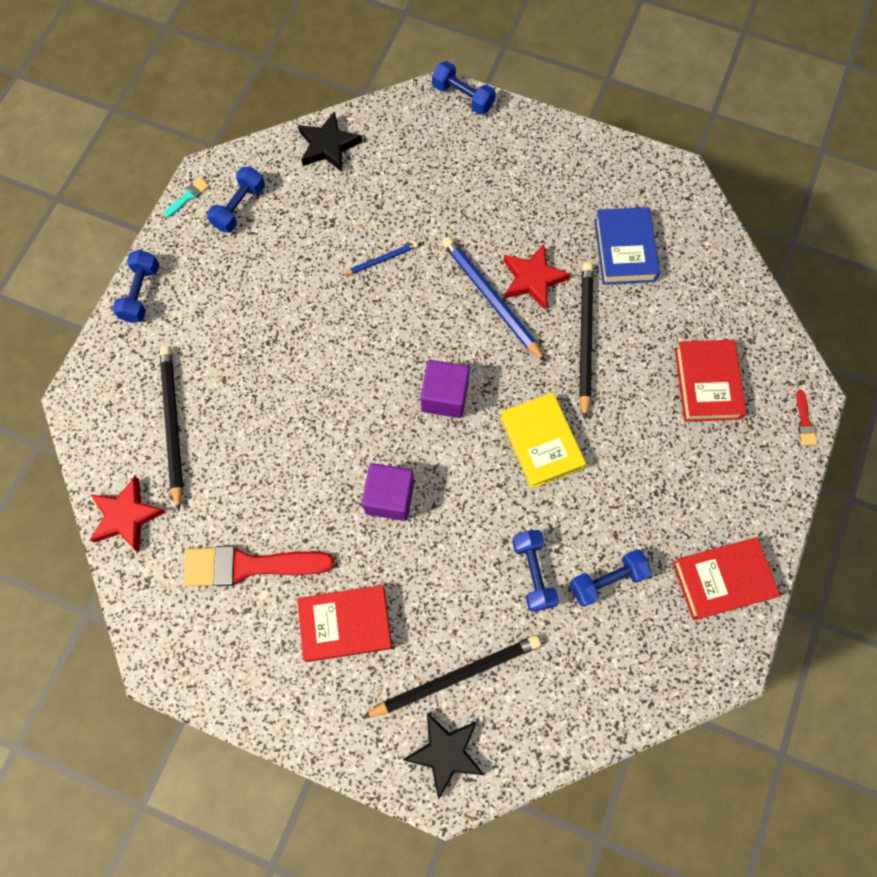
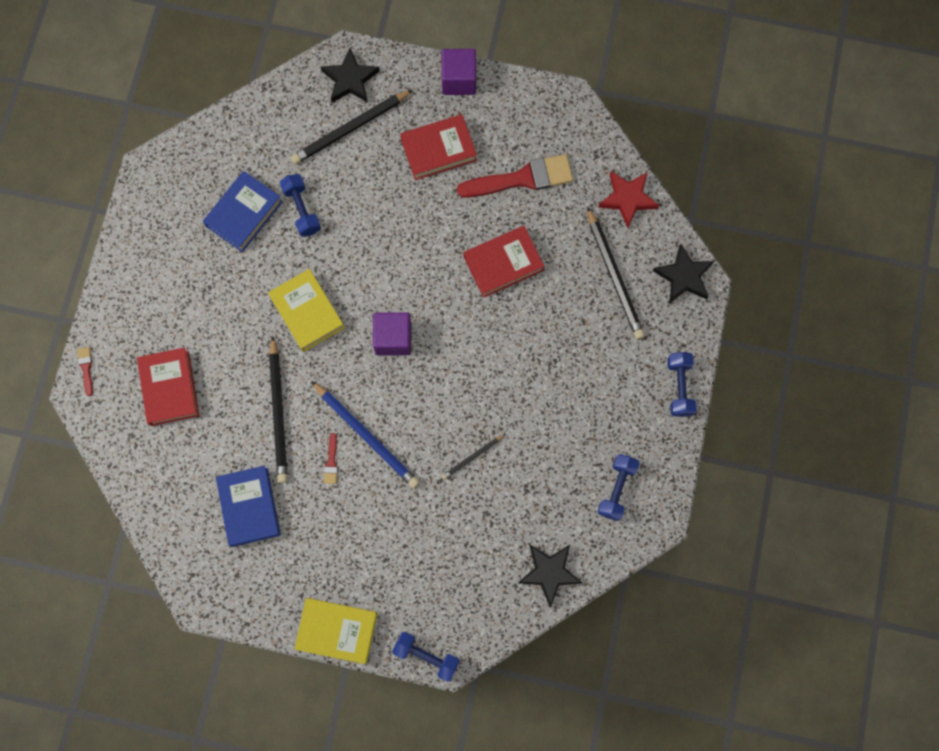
camera: 170 degrees right, 5 degrees up
turquoise brush [164,178,209,217] -> none
blue pencil [341,242,418,276] -> black pencil [442,434,505,480]
purple cube [362,463,414,521] -> purple cube moved to [441,49,476,95]
red star [503,244,570,310] -> red brush [323,433,338,484]
blue dumbbell [570,549,652,607] -> blue book [203,171,283,252]
red book [672,537,780,620] -> red book moved to [464,226,544,298]
none -> yellow book [294,598,377,664]
none -> black star [653,244,714,304]

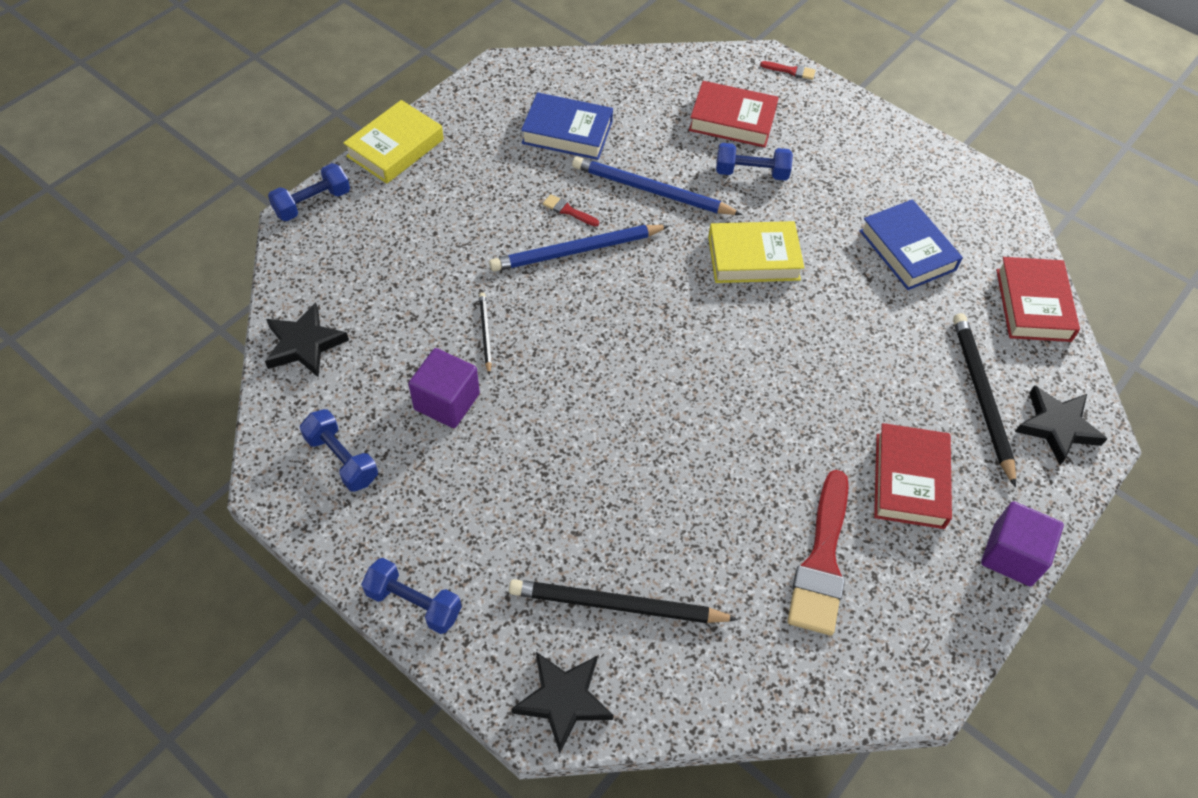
camera: 115 degrees right, 20 degrees down
black pencil [269,336,288,483] -> blue pencil [572,157,742,215]
blue dumbbell [280,174,321,237] -> blue dumbbell moved to [716,143,793,181]
purple cube [373,312,411,355] -> purple cube moved to [408,348,480,428]
red book [464,226,544,298] -> red book moved to [996,257,1080,342]
red star [598,171,659,228] -> none

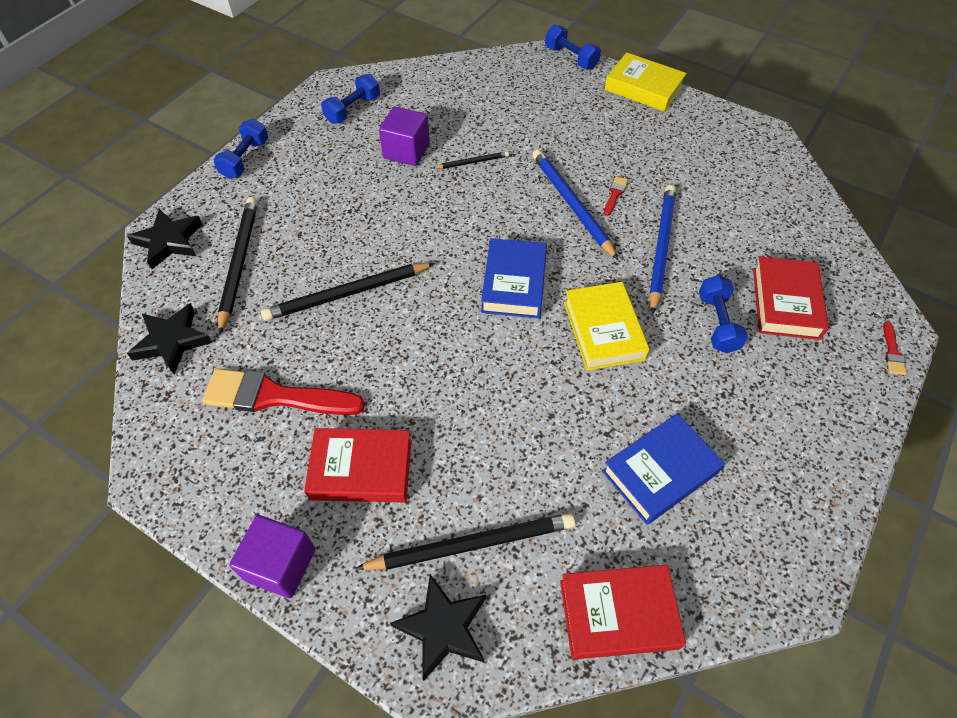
camera: 85 degrees right, 0 degrees up
black star [265,302,349,378] -> black star moved to [127,303,213,374]
blue book [521,92,613,160] -> blue book moved to [481,238,547,318]
none -> black pencil [261,263,435,321]

